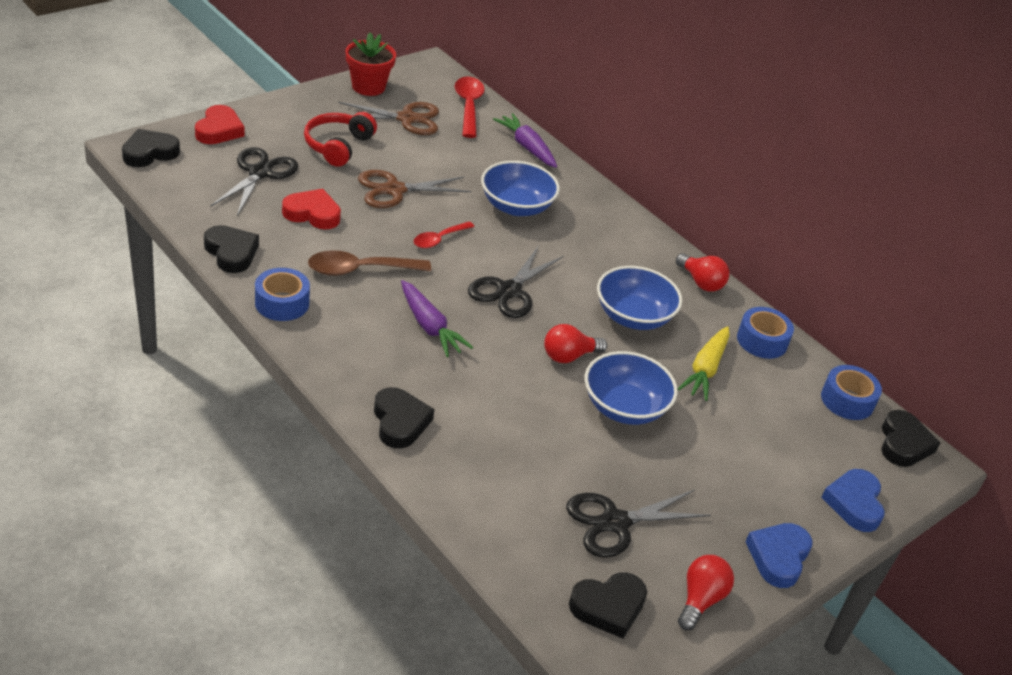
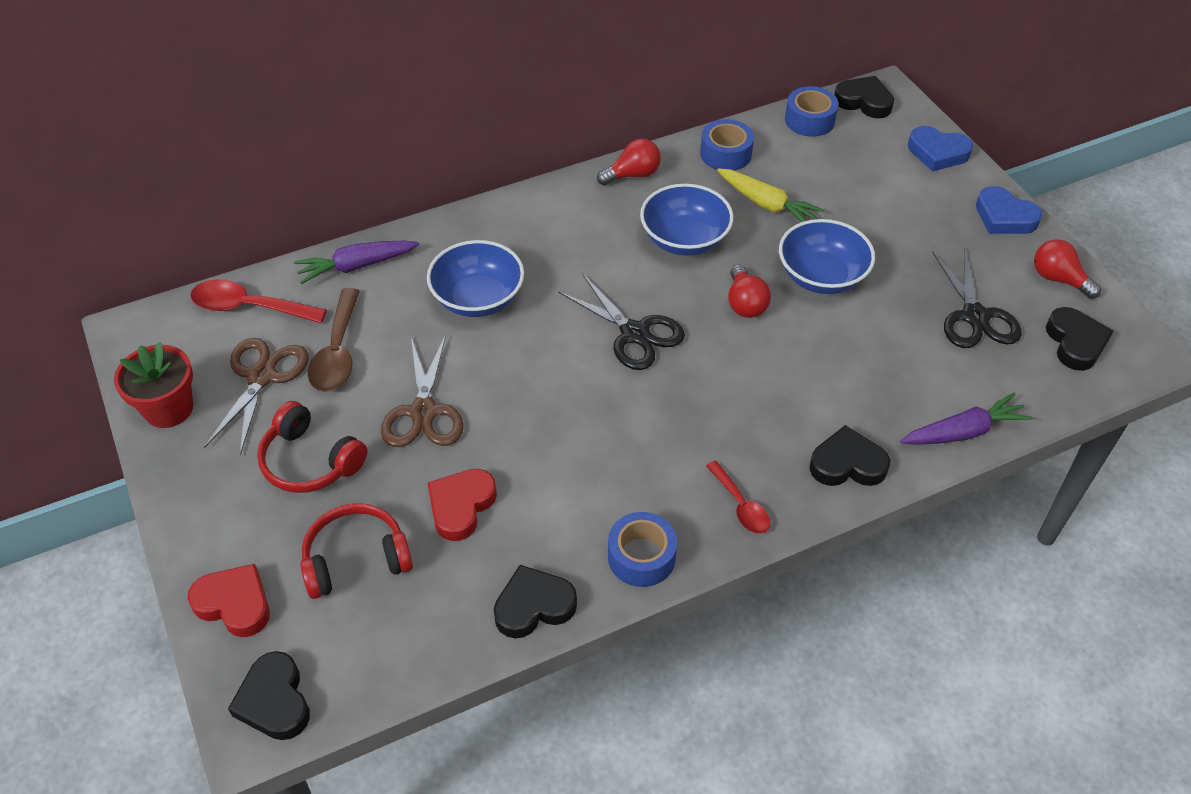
camera: 70 degrees left, 10 degrees up
black scissors [210,147,298,216] -> red headphones [300,503,413,599]
brown spoon [308,250,431,276] -> brown spoon moved to [308,288,360,392]
purple carrot [401,280,473,357] -> purple carrot moved to [900,393,1033,445]
red spoon [414,222,474,248] -> red spoon moved to [706,461,770,534]

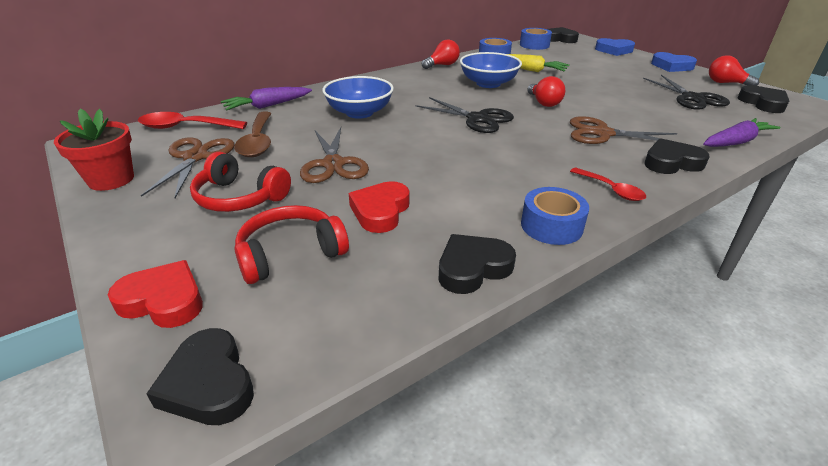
camera: 10 degrees left, 15 degrees down
blue bowl [779,219,875,294] -> none
none -> brown scissors [570,116,677,144]

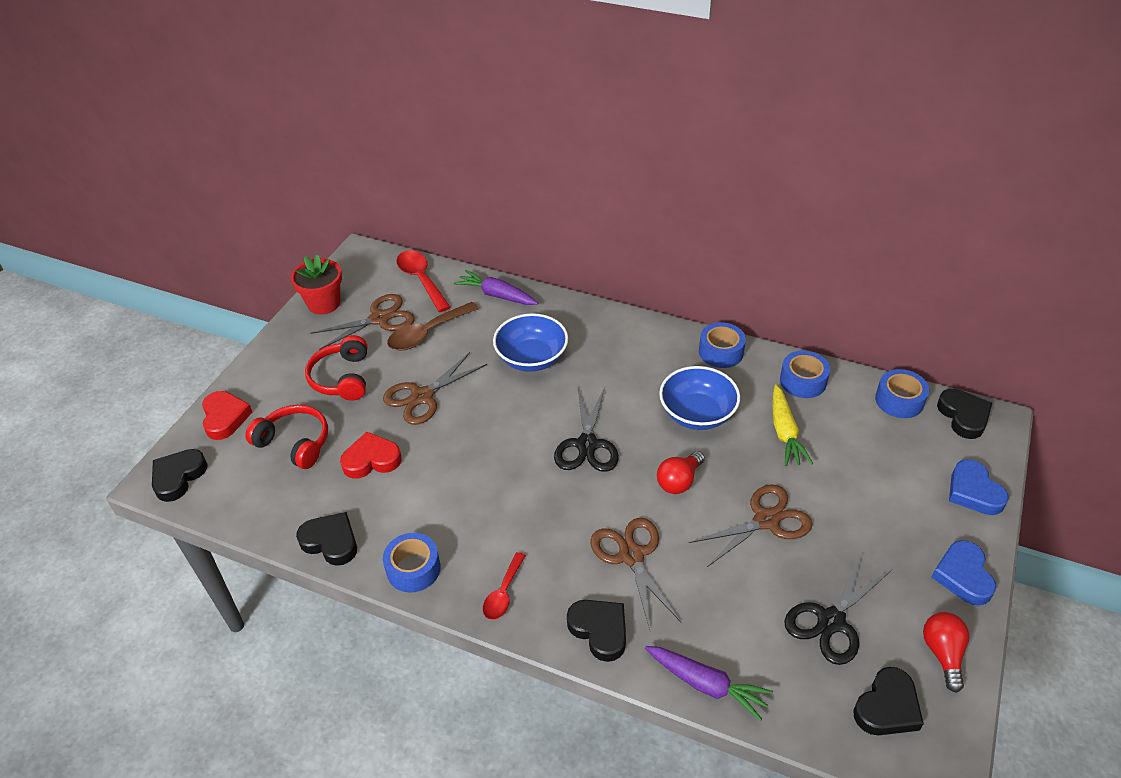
camera: 60 degrees right, 10 degrees up
red light bulb [422,39,460,69] -> blue tape [699,322,746,368]
none -> brown scissors [689,484,813,567]

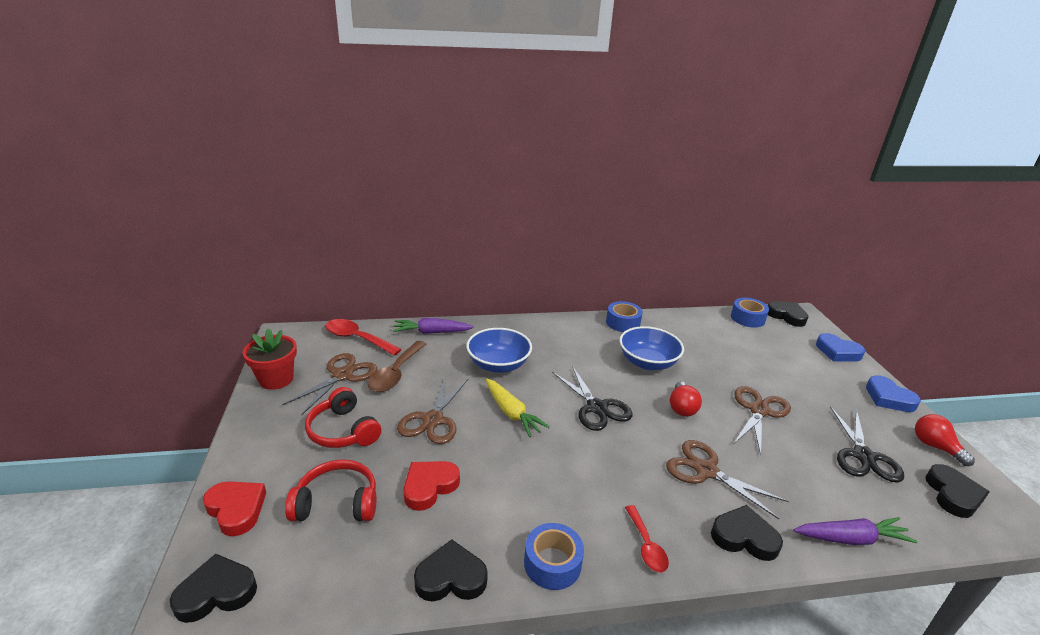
camera: 35 degrees left, 15 degrees down
black heart [152,449,208,502] -> black heart turned 75 degrees clockwise [170,553,257,623]
yellow carrot [772,384,813,466] -> yellow carrot moved to [485,378,550,437]
blue tape [780,351,830,398] -> none

